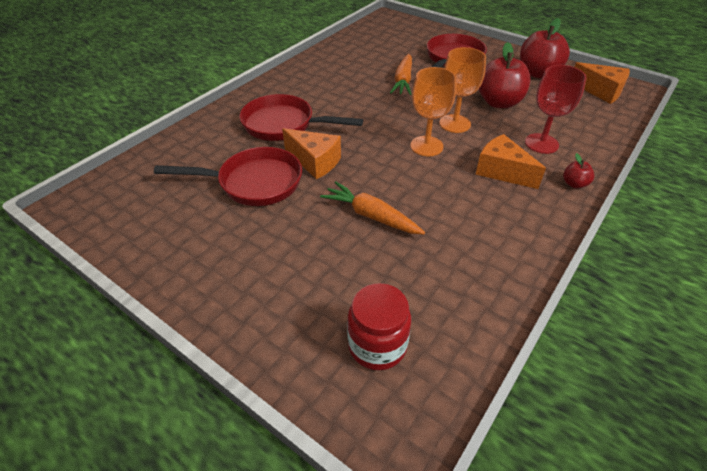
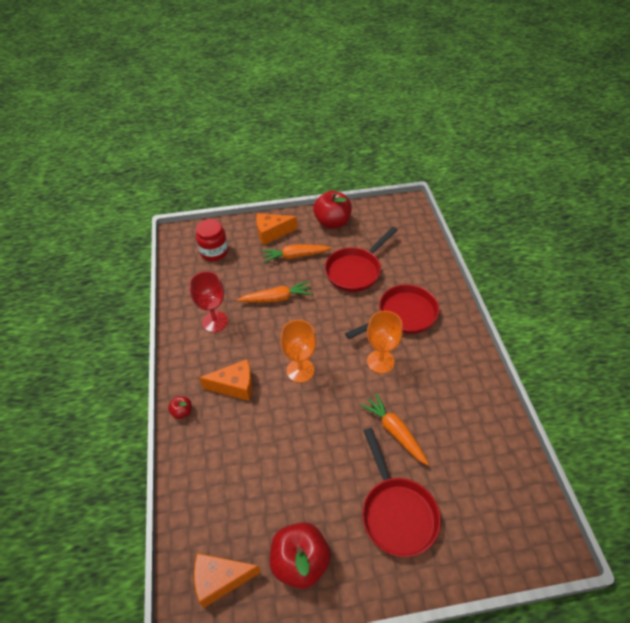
camera: 135 degrees right, 5 degrees up
orange cheese [282,128,341,179] -> orange cheese moved to [256,213,297,245]
orange goblet [439,47,486,133] -> orange goblet moved to [367,311,403,374]
red apple [479,42,531,108] -> red apple moved to [313,191,352,229]
red goblet [525,65,587,154] -> red goblet moved to [189,271,228,332]
none -> orange carrot [261,244,332,263]

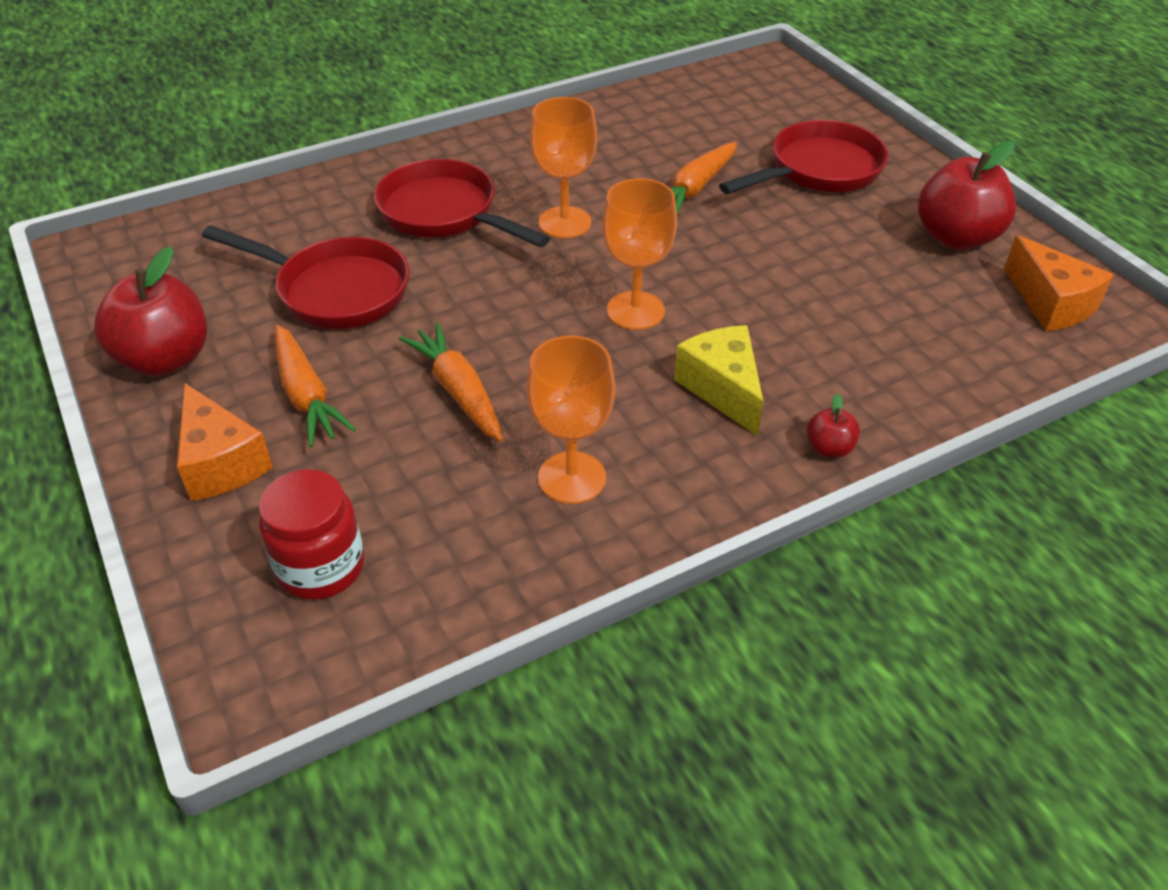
camera: 110 degrees left, 5 degrees down
red goblet [189,271,228,332] -> orange goblet [527,335,615,504]
orange cheese [199,359,253,401] -> yellow cheese [674,325,764,436]

